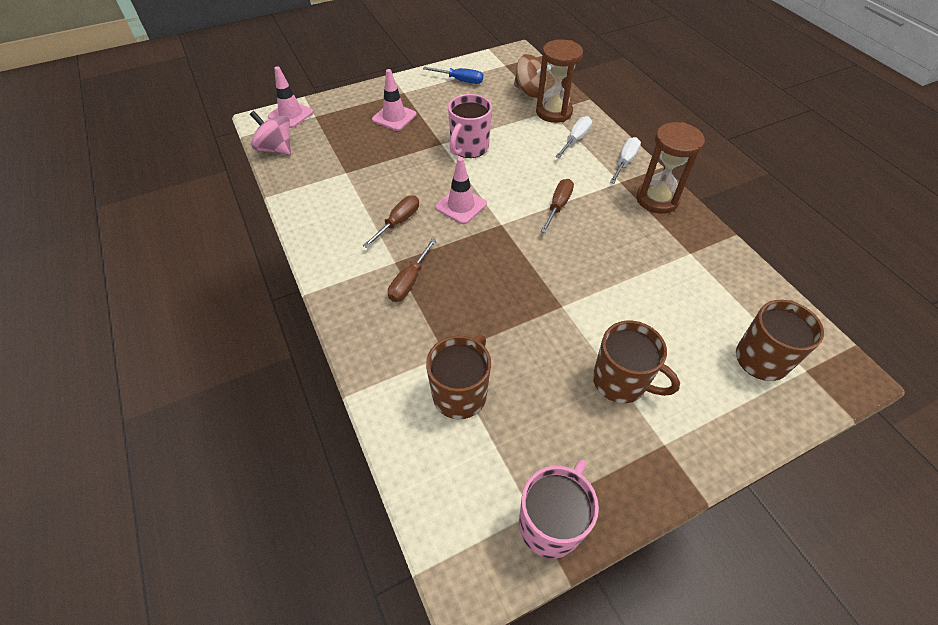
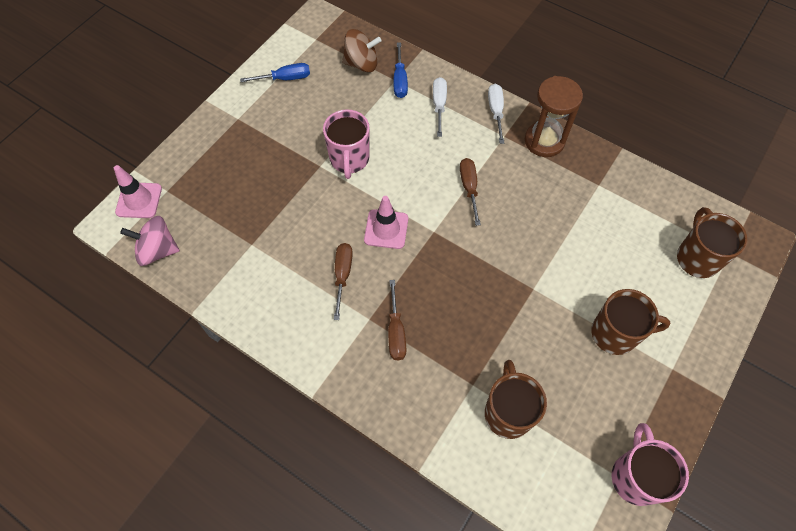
camera: 30 degrees left, 10 degrees up
pink traffic cone [372,69,416,131] -> none
brown hourglass [536,39,583,123] -> blue screwdriver [394,43,408,98]

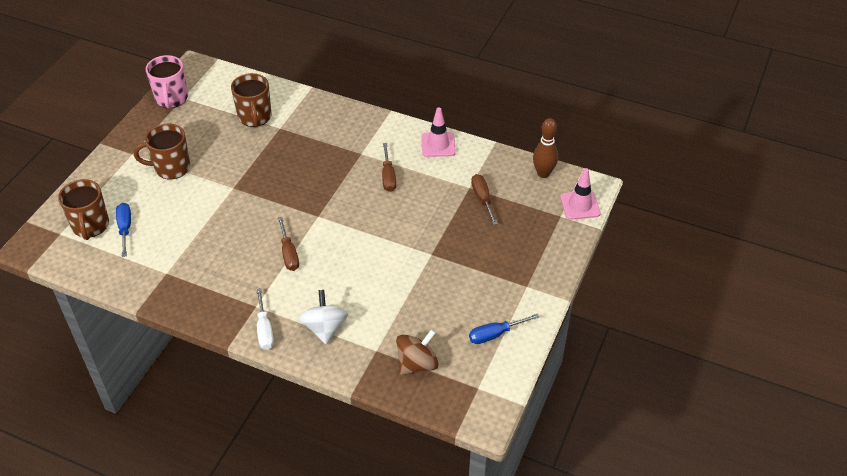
camera: 170 degrees right, 15 degrees down
pink spinning top [120,216,180,266] -> brown bowling pin [533,118,558,178]
pink mug [323,109,370,179] -> none
brown spinning top [342,29,381,72] -> brown spinning top turned 150 degrees clockwise [396,329,439,375]
pink traffic cone [364,196,408,249] -> pink traffic cone moved to [421,108,456,157]
brown screwdriver [388,280,406,360] -> brown screwdriver moved to [471,174,498,225]
blue screwdriver [394,43,408,98] -> blue screwdriver moved to [116,203,131,257]
white screwdriver [433,77,447,137] -> white spinning top [299,290,348,344]
brown hourglass [525,76,583,157] -> none

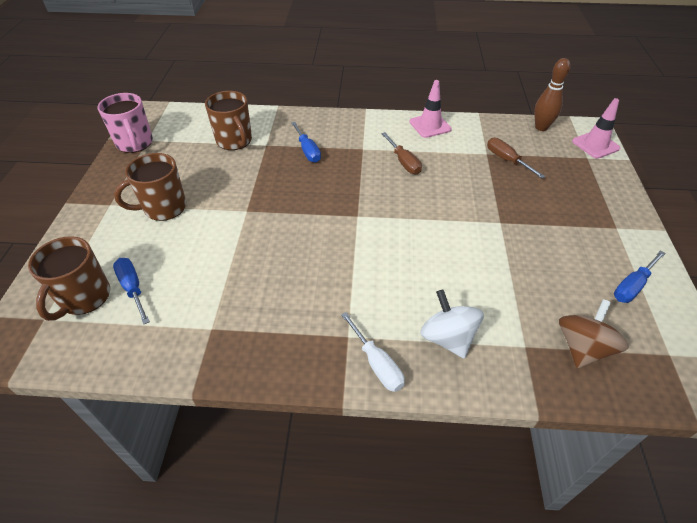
camera: 20 degrees left, 0 degrees up
brown mug [58,179,109,240] -> brown mug turned 45 degrees clockwise [28,236,110,321]
brown screwdriver [278,217,299,271] -> none
none -> blue screwdriver [291,122,321,163]

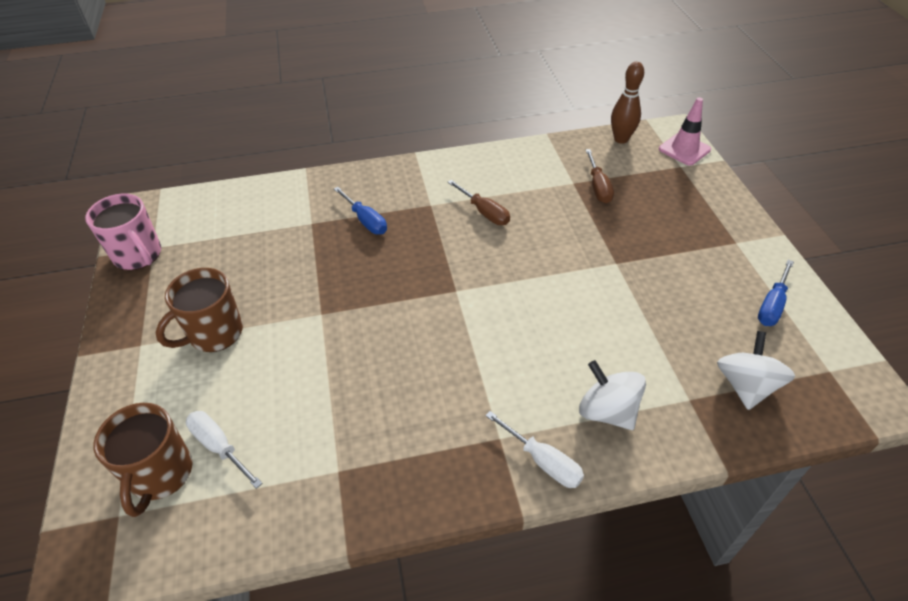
camera: 15 degrees left, 0 degrees up
blue screwdriver [113,258,150,325] -> white screwdriver [186,411,263,489]
brown mug [205,91,252,150] -> none
pink traffic cone [409,80,452,138] -> none
brown screwdriver [487,138,545,178] -> brown screwdriver turned 135 degrees counterclockwise [586,149,614,203]
brown spinning top [559,299,629,368] -> white spinning top [717,331,795,410]

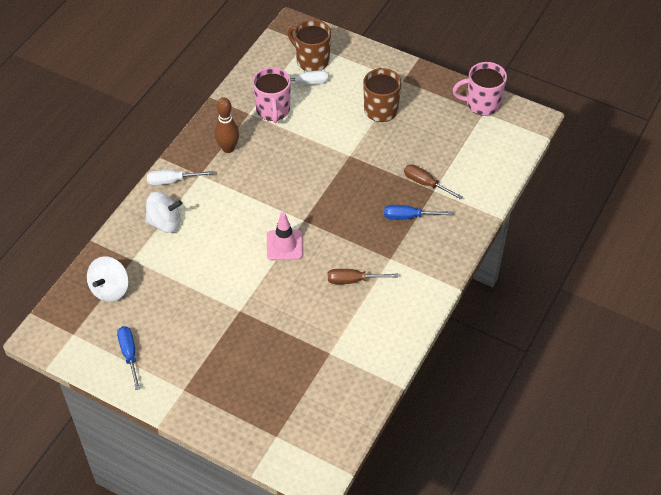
camera: 130 degrees right, 5 degrees up
brown screwdriver [586,149,614,203] -> brown screwdriver moved to [404,164,463,200]
brown bowling pin [611,62,644,144] -> brown bowling pin moved to [215,97,239,153]
pink traffic cone [659,98,711,165] -> pink traffic cone moved to [267,212,303,260]
white spinning top [717,331,795,410] -> white spinning top turned 60 degrees clockwise [87,256,129,302]
none -> pink mug [253,67,291,123]

